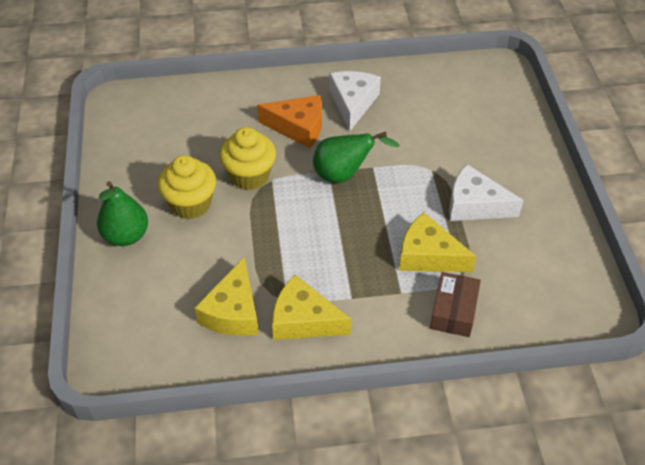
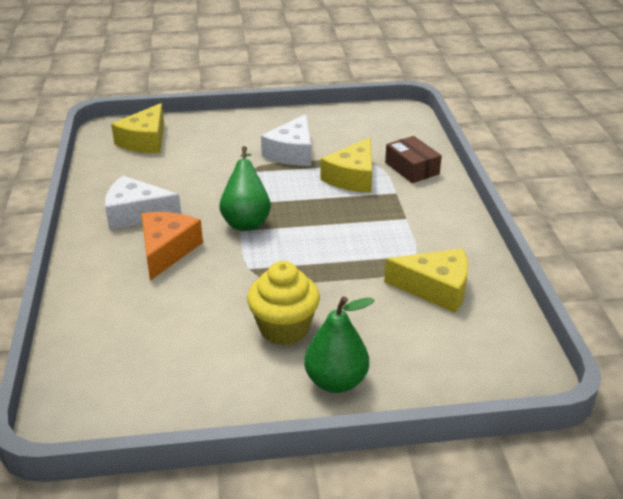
camera: 90 degrees left, 15 degrees down
yellow cupcake [219,127,276,190] -> none
yellow cheese [272,275,352,340] -> yellow cheese moved to [111,103,164,153]
brown box [430,272,481,337] -> brown box turned 45 degrees clockwise [385,136,442,183]

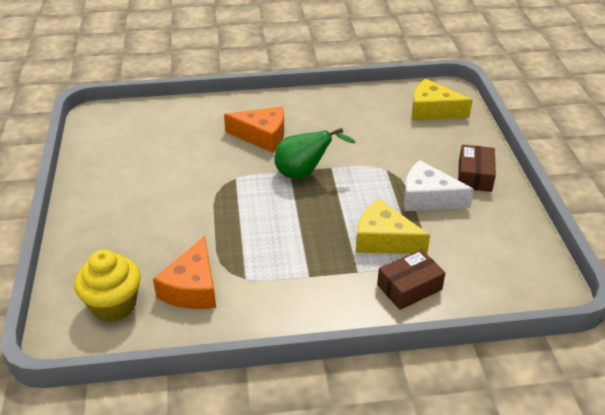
camera: 90 degrees right, 5 degrees up
white cheese [105,176,181,230] -> none
yellow cupcake [247,261,320,345] -> yellow cupcake moved to [74,250,141,322]
green pear [304,296,375,393] -> none
yellow cheese [384,248,468,313] -> orange cheese [153,236,216,309]
none -> brown box [458,145,496,192]

